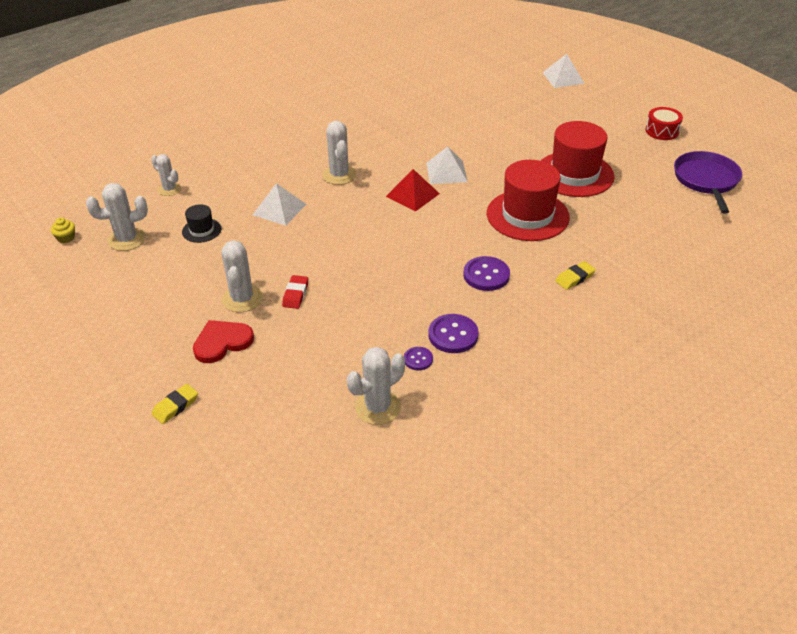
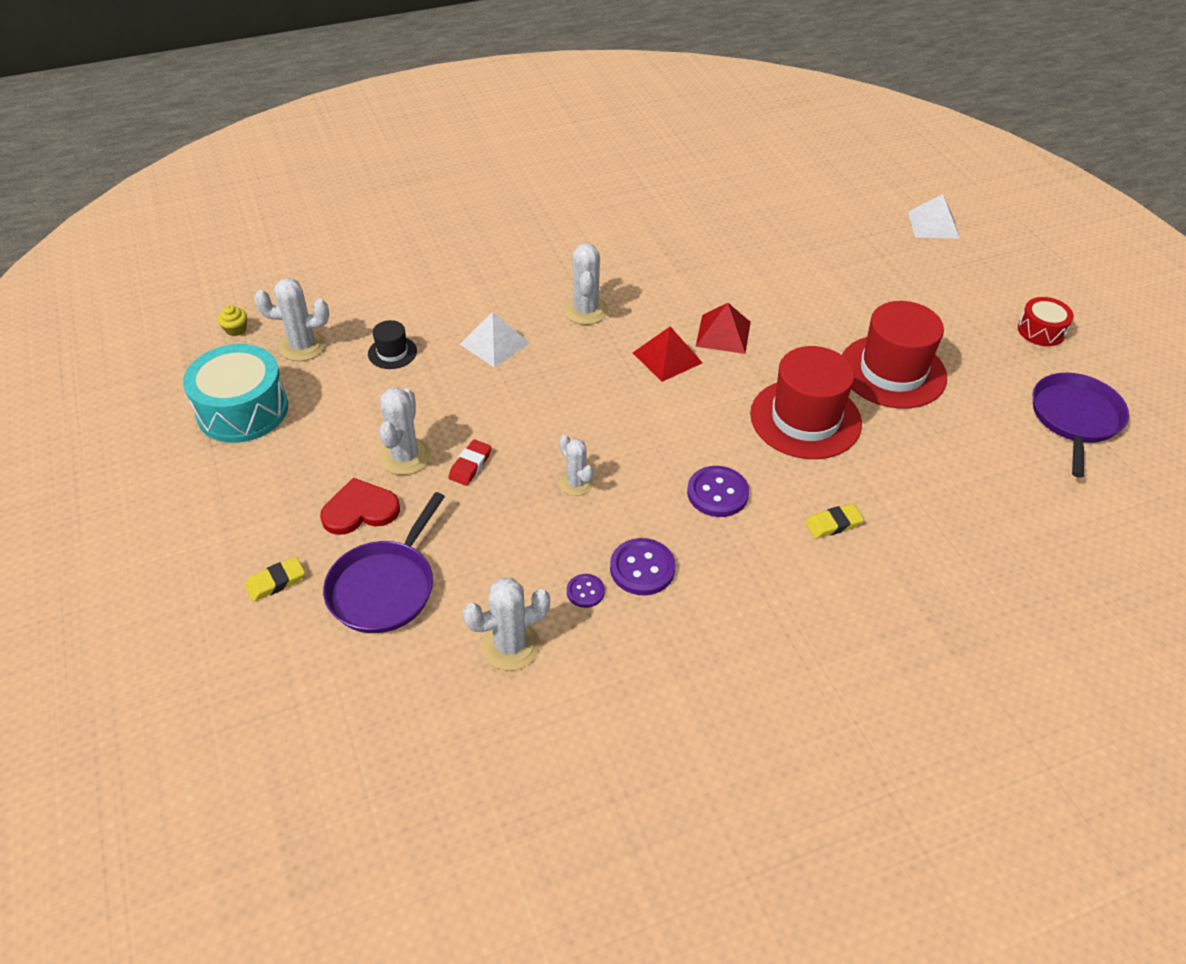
camera: 15 degrees right, 5 degrees up
white cactus [151,154,181,196] -> white cactus moved to [559,435,593,496]
white pyramid [426,147,468,184] -> red pyramid [696,303,751,354]
none -> turquoise drum [183,344,288,443]
none -> purple pan [323,492,445,633]

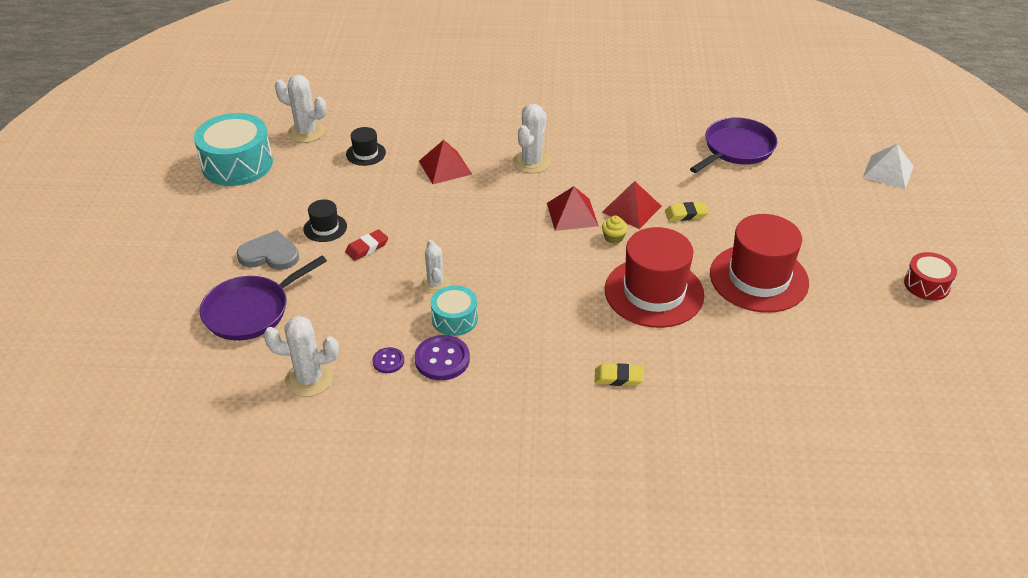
camera: 25 degrees right, 5 degrees down
yellow cupcake [218,305,247,336] -> yellow cupcake moved to [602,215,628,244]
yellow eraser [245,557,305,602] -> yellow eraser moved to [665,202,709,221]
red heart [320,478,400,535] -> grey heart [237,230,299,270]
white cactus [379,387,431,475] -> black hat [304,199,347,242]
white pyramid [460,312,530,368] -> red pyramid [419,140,472,184]
purple button [687,466,749,517] -> none
purple pan [1033,373,1129,478] -> purple pan moved to [690,118,777,173]
none -> turquoise drum [431,285,478,336]

